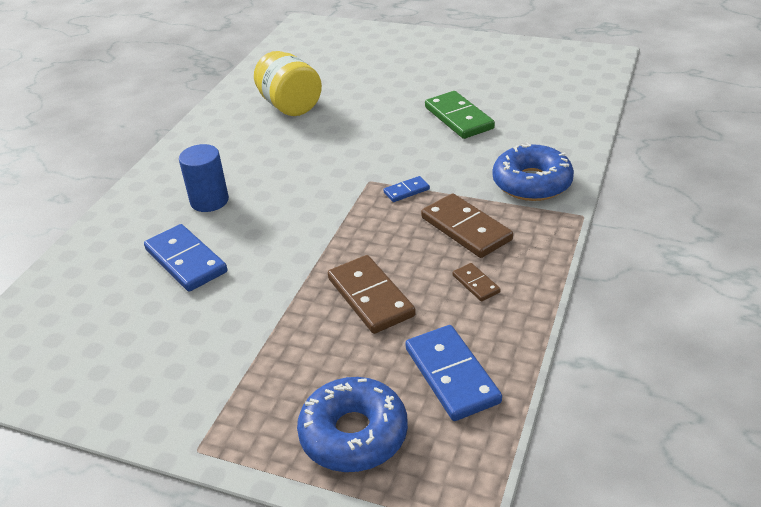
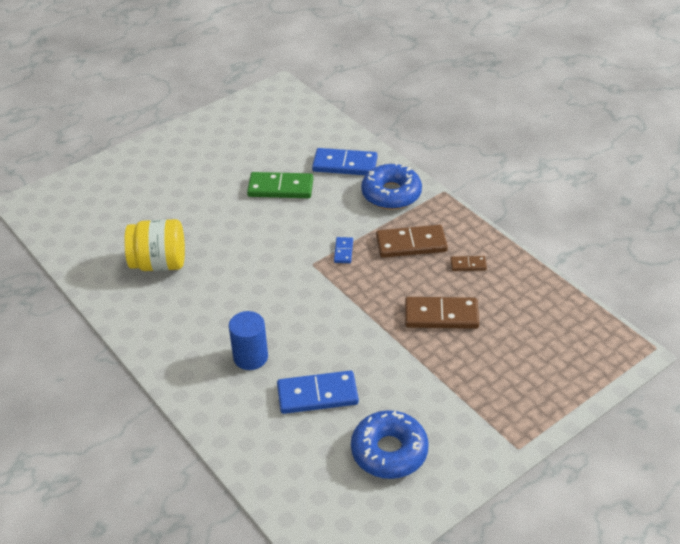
camera: 60 degrees left, 5 degrees up
blue donut [297,377,408,472] -> blue donut moved to [351,410,429,479]
blue domino [405,325,502,421] -> blue domino moved to [312,148,377,175]

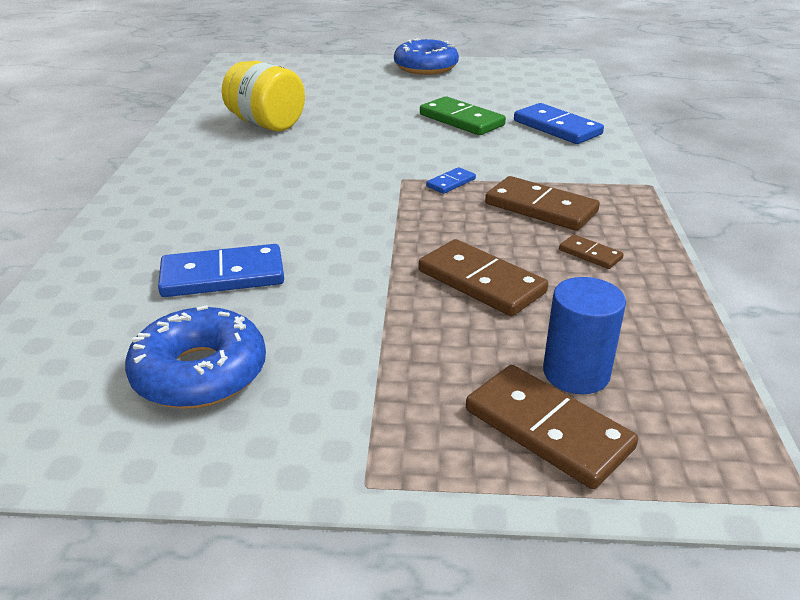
camera: 40 degrees right, 10 degrees down
blue cylinder [229,311,268,370] -> blue cylinder moved to [543,277,626,394]
blue domino [277,370,359,414] -> blue domino turned 45 degrees counterclockwise [158,244,284,297]
blue donut [361,162,422,210] -> blue donut moved to [394,38,459,75]
none -> brown domino [466,365,638,489]

